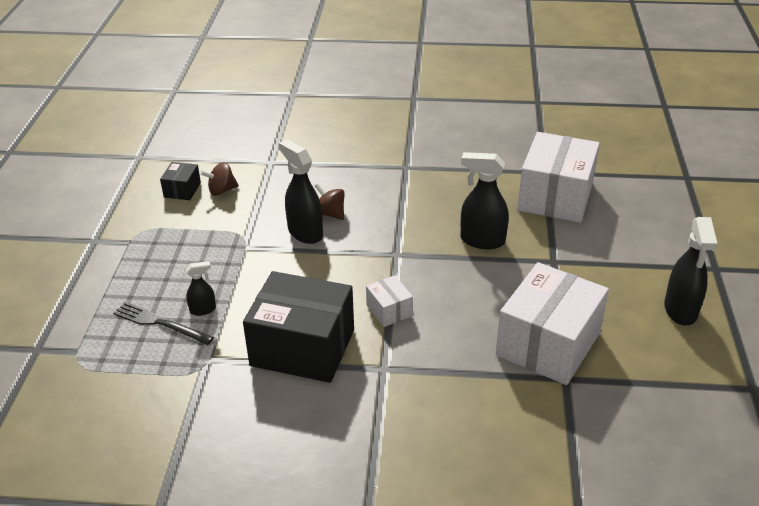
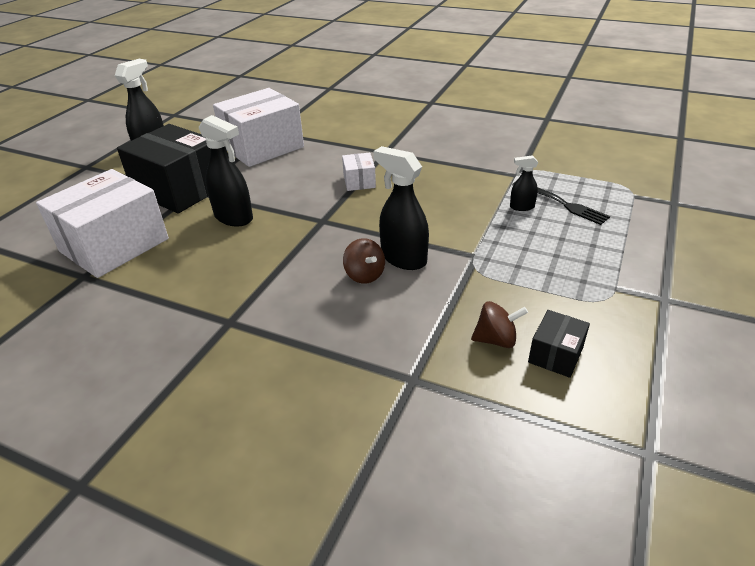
camera: 160 degrees left, 0 degrees up
black box [243,271,354,383] -> black box moved to [117,124,211,214]
black spray bottle [278,139,323,244] -> black spray bottle turned 150 degrees clockwise [374,146,429,270]

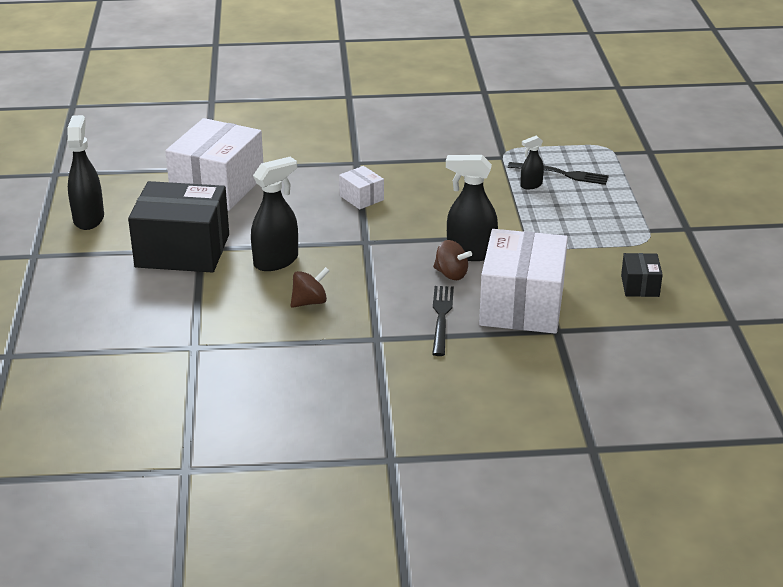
camera: 30 degrees left, 5 degrees down
white box [36,169,169,278] -> white box moved to [479,229,568,334]
black spray bottle [199,115,253,226] -> black spray bottle turned 45 degrees counterclockwise [251,157,298,271]
brown spinning top [471,301,528,348] -> brown spinning top moved to [291,267,329,308]
none -> black fork [432,286,454,356]

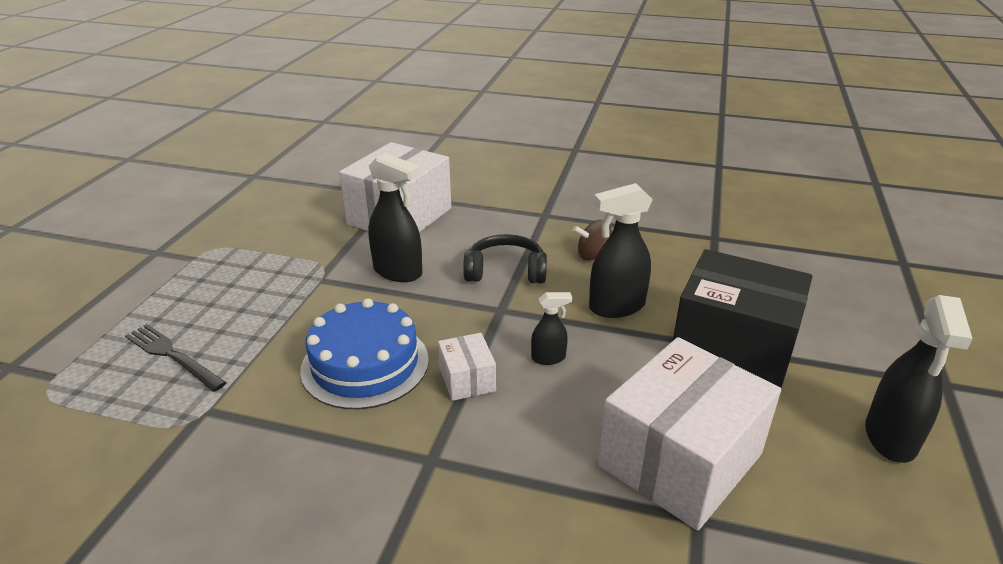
camera: 160 degrees left, 0 degrees up
black fork [432,286,454,356] -> none
brown spinning top [433,240,472,280] -> none
black spray bottle [520,136,544,189] -> black spray bottle moved to [531,292,572,365]
black box [621,253,663,297] -> none
none -> blue cake [300,298,429,409]
none -> black headphones [463,234,547,284]

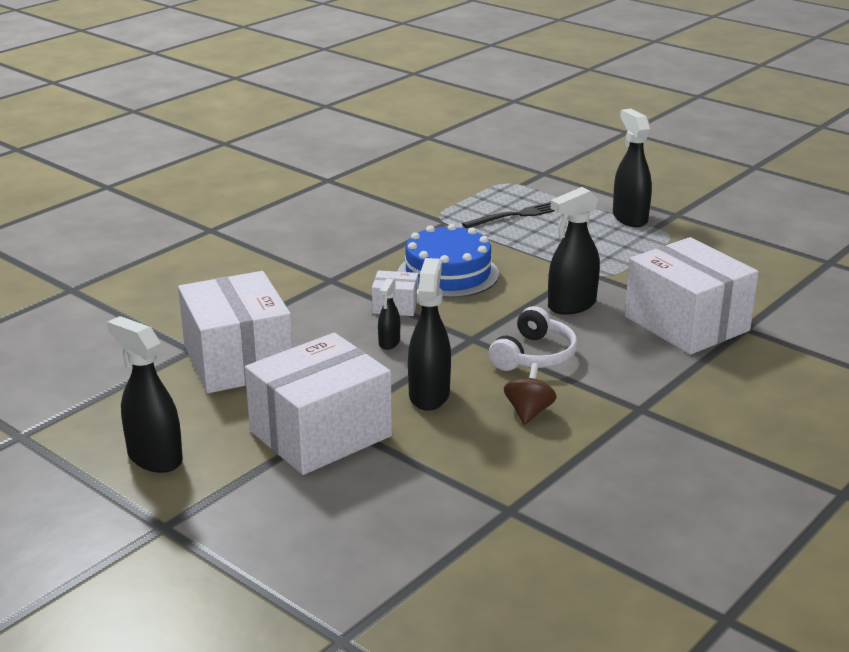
camera: 115 degrees right, 5 degrees down
black headphones [463,234,547,284] -> white headphones [489,306,577,371]
black box [673,249,813,388] -> white box [245,333,392,475]
none -> black spray bottle [613,109,652,227]

